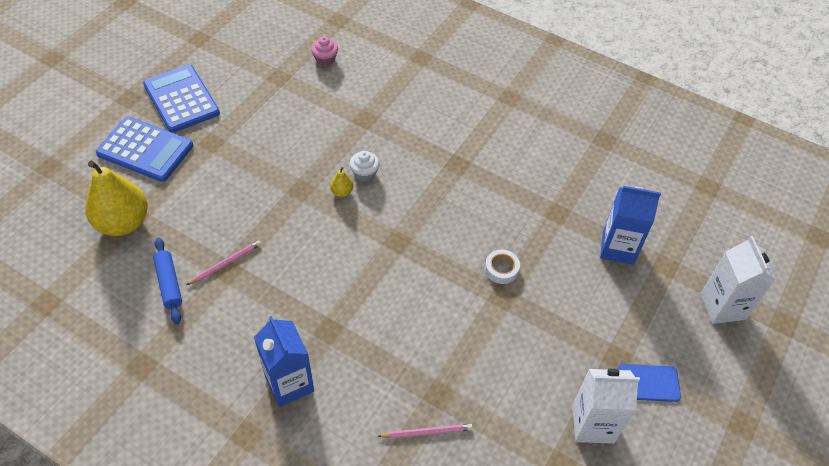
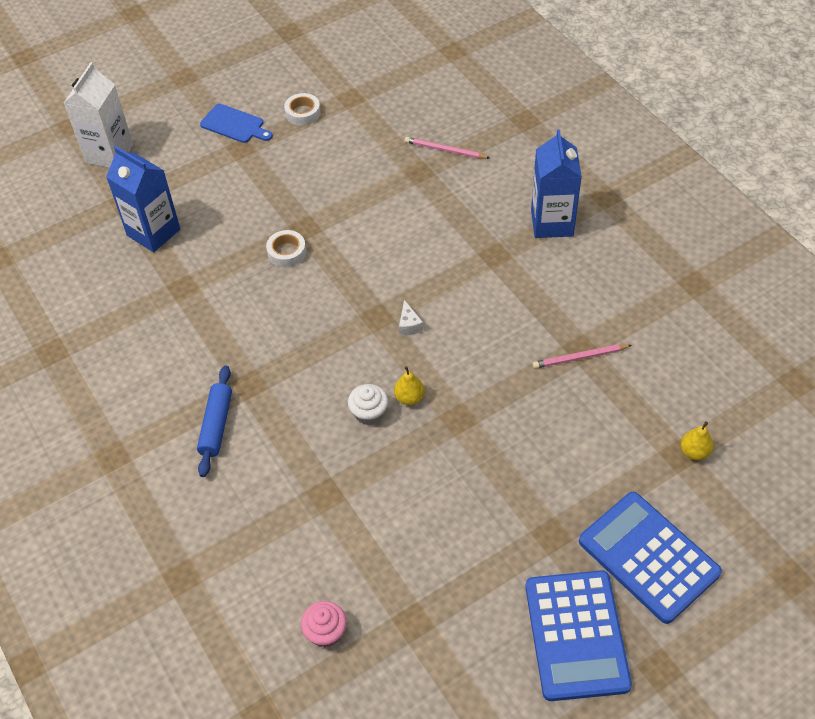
camera: 150 degrees left, 0 degrees up
yellow pear [85,161,148,236] -> yellow pear [681,421,713,460], size x0.41
blue rolling pin [153,237,182,324] -> blue rolling pin moved to [197,366,232,477]
white carton [572,368,640,444] -> white tape [284,93,320,126]
none -> white cheese [399,300,423,336]

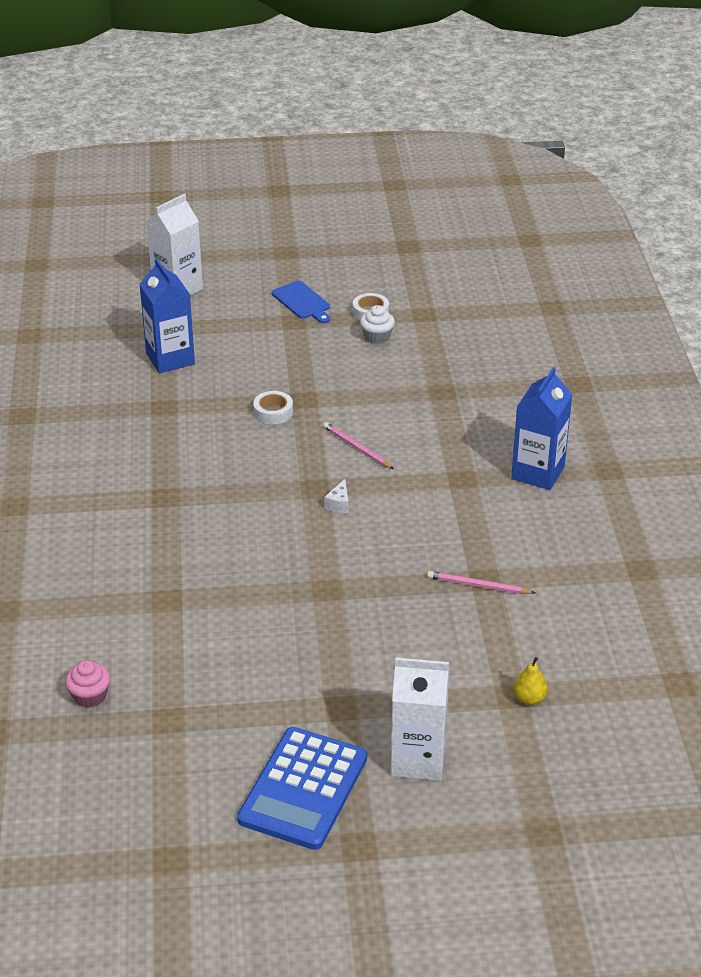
camera: 25 degrees right, 15 degrees down
blue rolling pin [197,366,232,477] -> none
white cupcake [348,384,388,425] -> white cupcake moved to [360,305,395,344]
yellow pear [394,366,424,405] -> none
pink pencil [405,137,490,159] -> pink pencil moved to [323,422,394,469]
blue calculator [579,492,722,624] -> white carton [391,658,450,781]

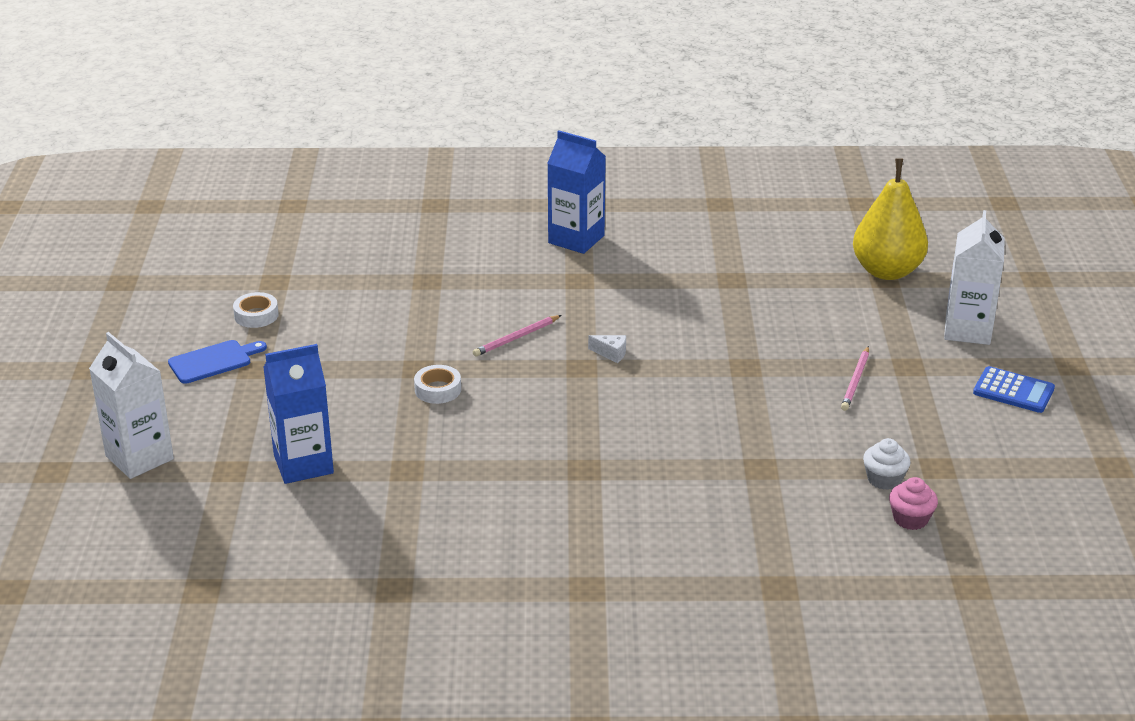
camera: 85 degrees left, 5 degrees down
blue calculator [237,727,367,850] -> blue calculator [973,366,1055,413], size x0.59
white cupcake [360,305,395,344] -> white cupcake moved to [863,438,911,490]
pink pencil [427,571,535,594] -> pink pencil moved to [841,346,869,411]
yellow pear [513,657,548,705] -> yellow pear [853,158,928,280], size x2.44

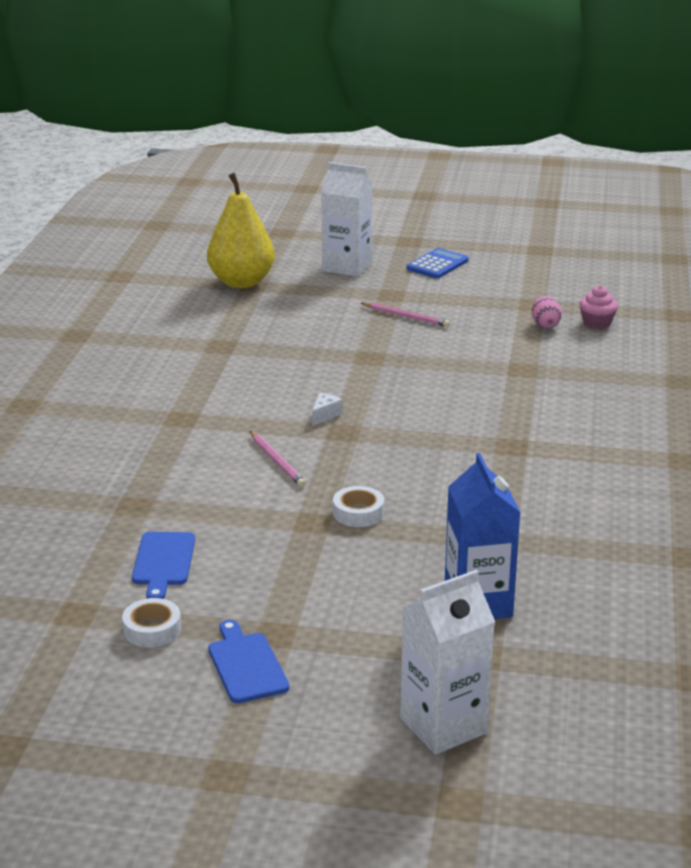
camera: 80 degrees left, 5 degrees down
blue carton [547,130,606,254] -> none
white cupcake [863,438,911,490] -> pink egg [532,296,562,328]
none -> blue cutting board [132,532,195,599]

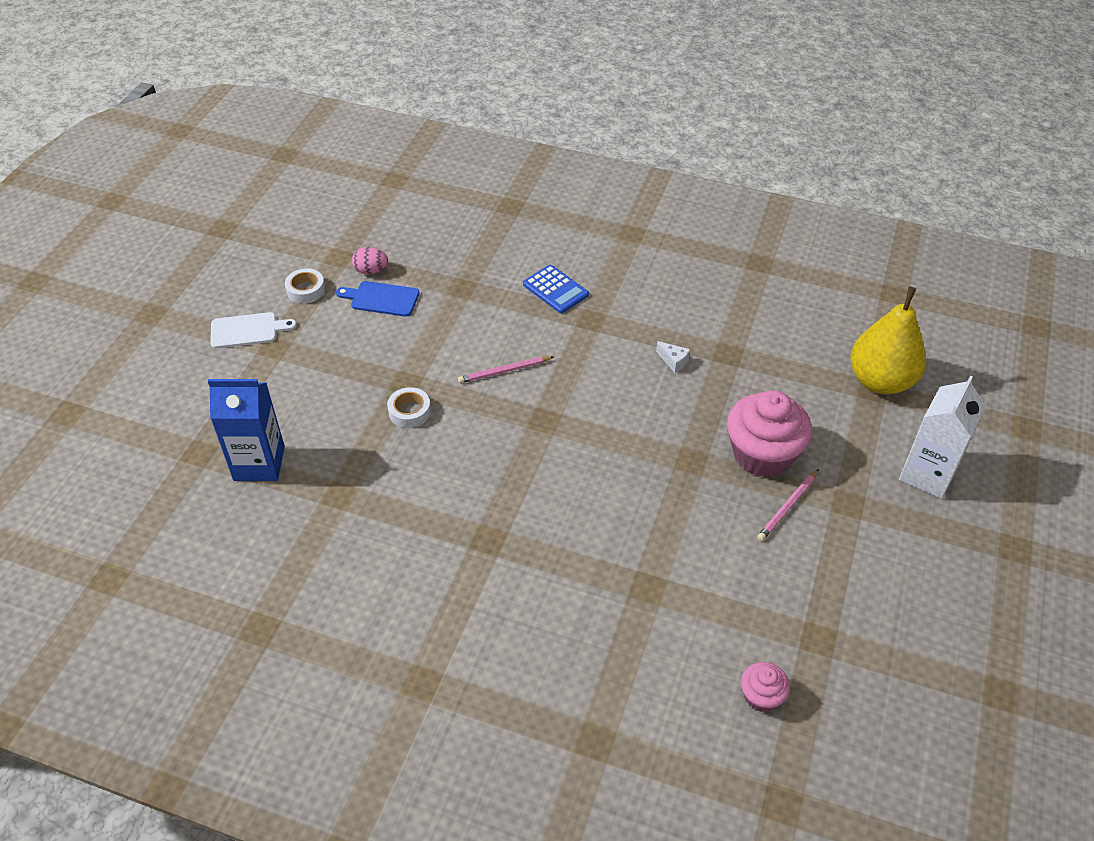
camera: 100 degrees right, 20 degrees up
blue cutting board [208,620,289,703] -> white cutting board [210,312,297,349]
white cheese [312,393,343,426] -> white cheese moved to [656,341,690,373]
white carton [400,570,495,755] -> none
blue calculator [406,248,469,279] -> blue calculator moved to [523,265,589,313]
pink egg [532,296,562,328] -> pink egg moved to [352,247,388,274]
none -> pink cupcake [727,390,812,477]

